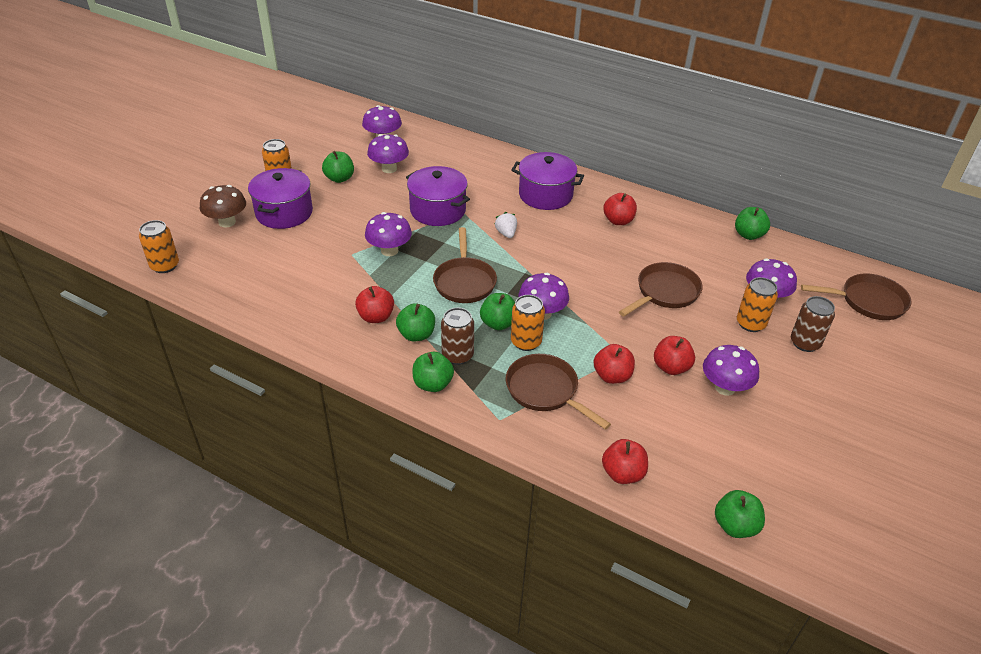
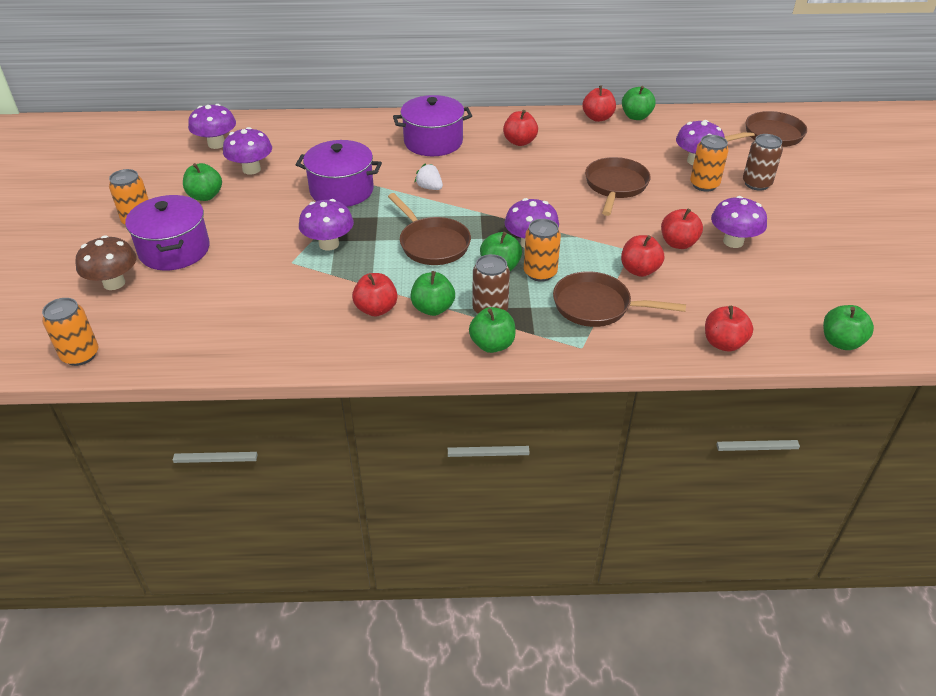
camera: 30 degrees left, 0 degrees up
none -> red apple [582,85,616,122]

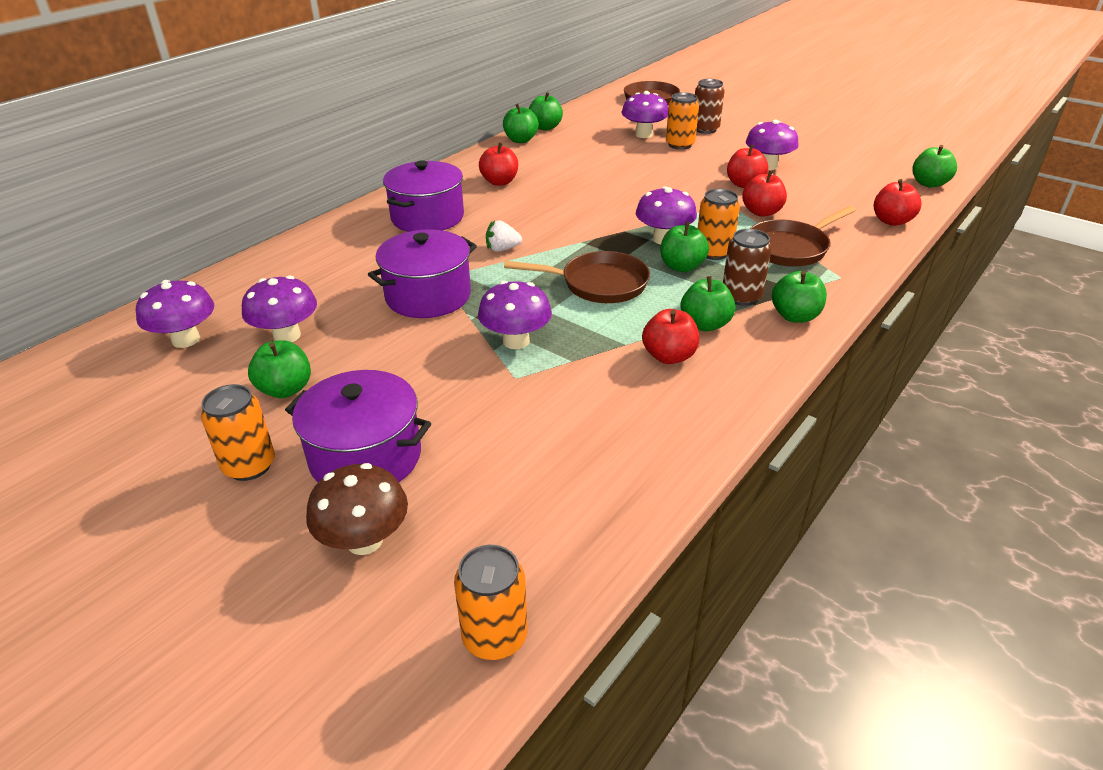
camera: 50 degrees left, 5 degrees down
red apple [582,85,616,122] -> green apple [503,103,539,143]
brown pan [585,157,651,216] -> none

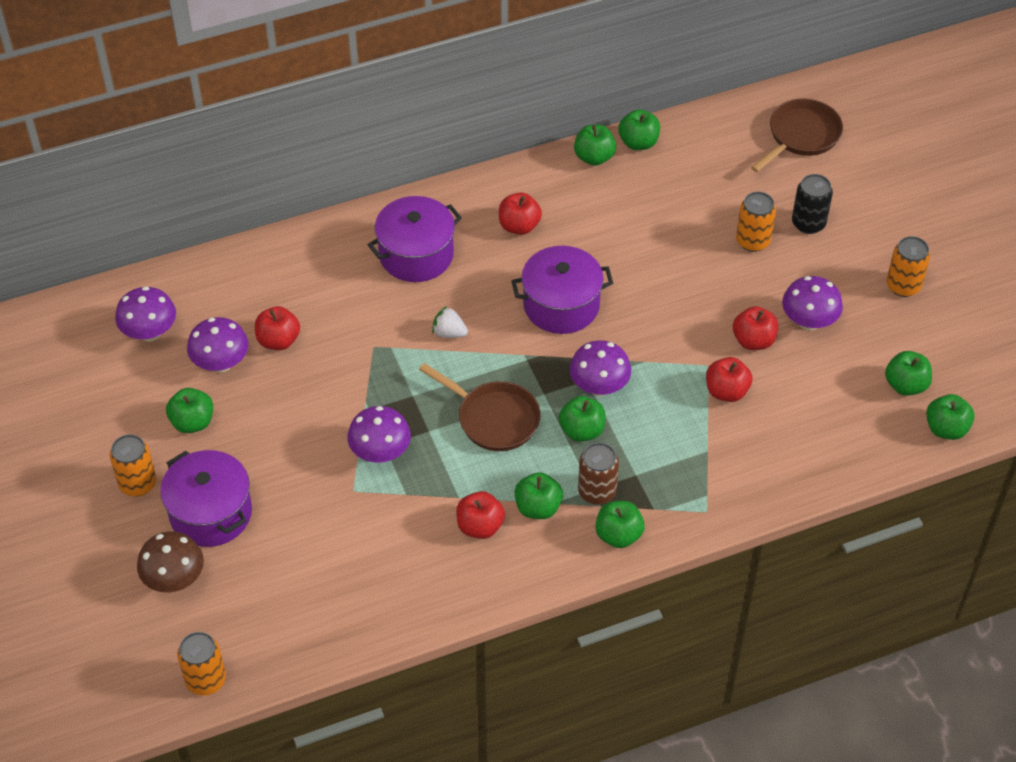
camera: 30 degrees right, 15 degrees up
purple pot [368,229,477,318] -> purple pot moved to [511,246,613,334]
purple mushroom [622,91,668,138] -> none
brown can [695,79,725,134] -> black can [792,174,833,234]
orange can [698,189,740,260] -> orange can moved to [886,236,930,297]
brown pan [750,206,856,267] -> none
red apple [874,179,922,226] -> red apple moved to [255,306,300,350]
none -> green apple [885,351,932,396]

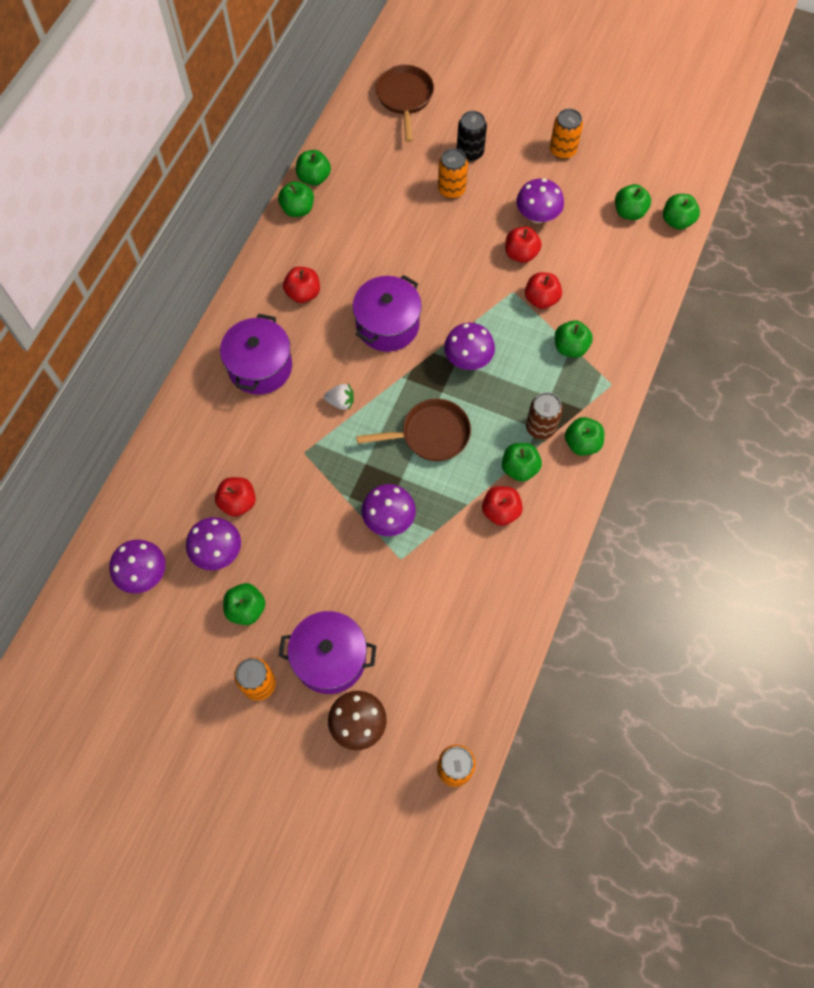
camera: 45 degrees left, 15 degrees up
white strawberry [432,306,468,338] -> white strawberry turned 150 degrees counterclockwise [324,384,354,410]
green apple [559,396,606,442] -> green apple moved to [555,320,593,358]

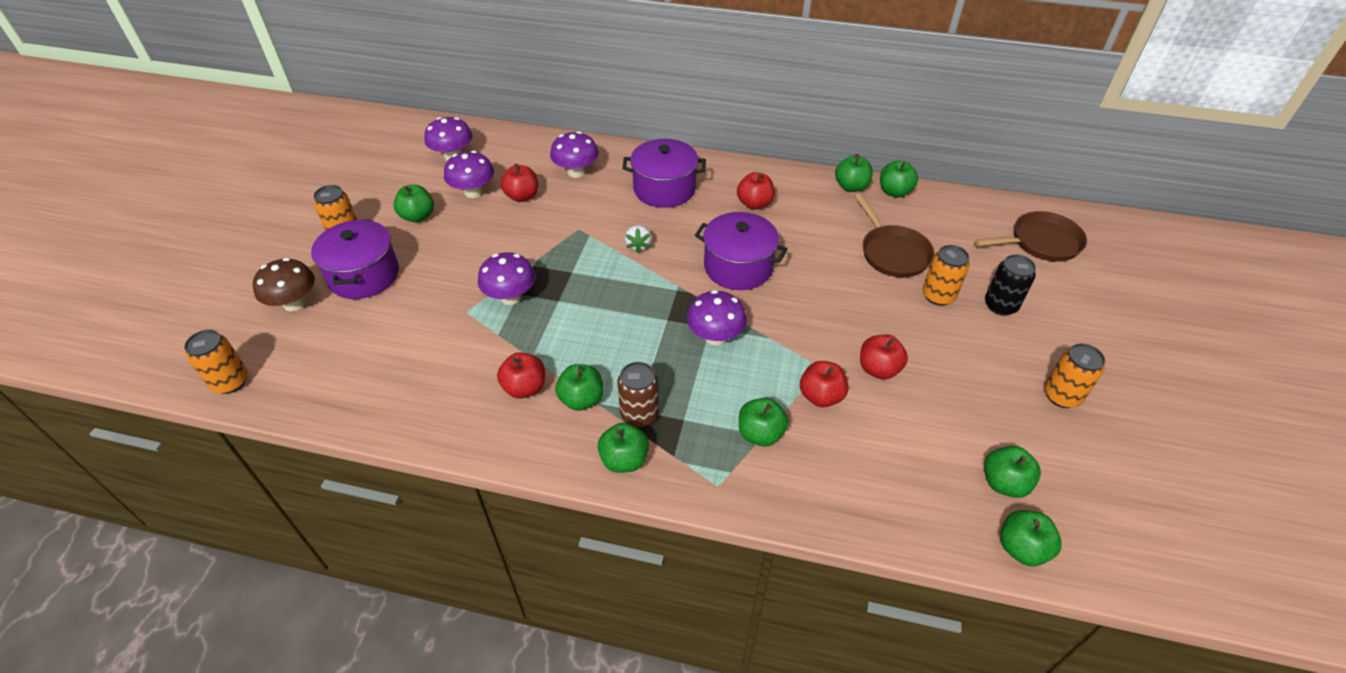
camera: 80 degrees right, 20 degrees down
brown pan [356,399,471,461] -> brown pan moved to [855,194,934,277]
purple mushroom [516,178,564,223] -> purple mushroom moved to [550,131,599,178]

